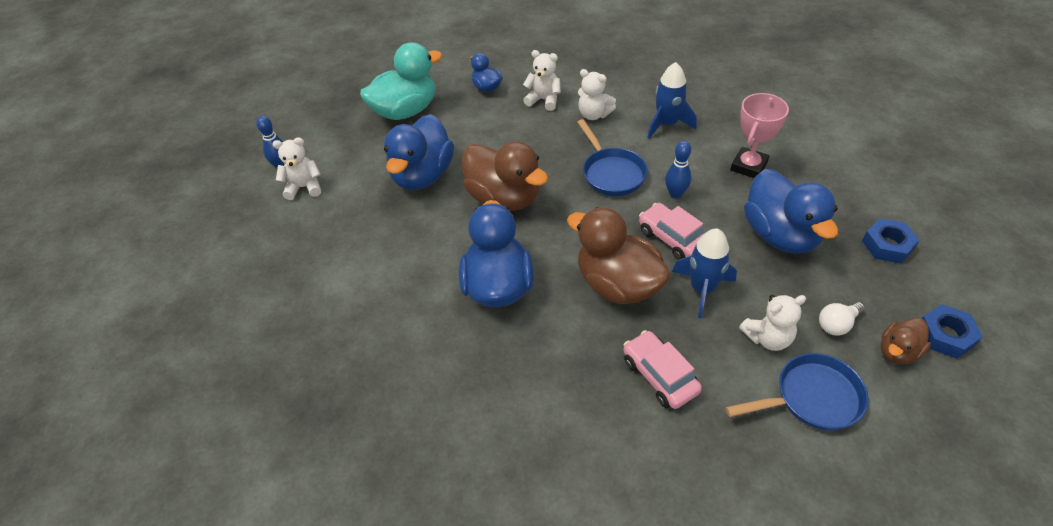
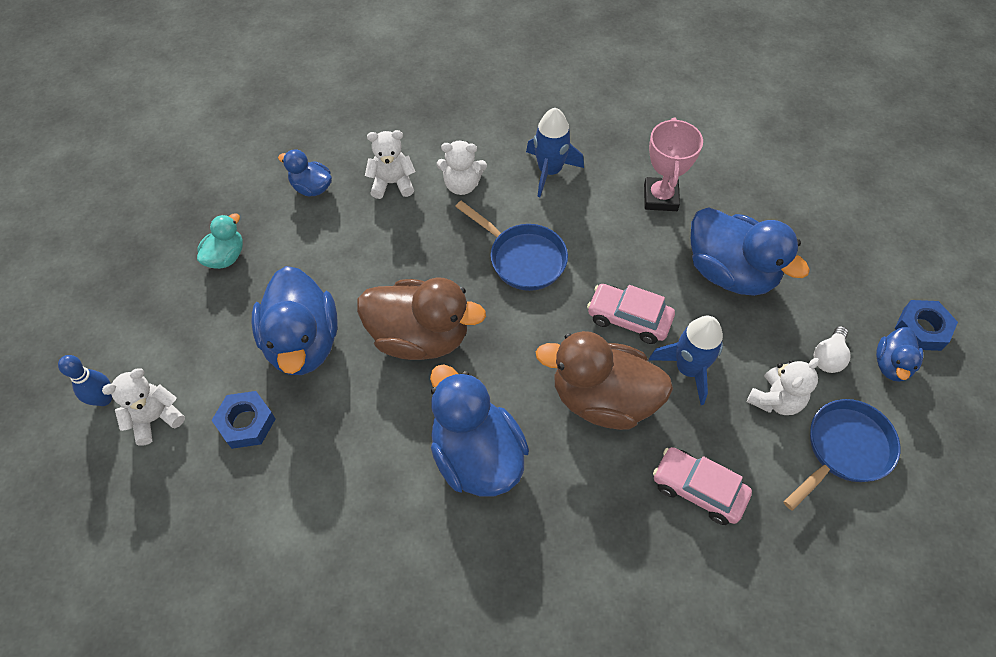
camera: 30 degrees left, 10 degrees up
turquoise duck [360,42,442,120] -> turquoise duck [197,213,243,269], size x0.51
blue bowling pin [665,141,691,198] -> none
blue nut [862,218,920,263] -> blue nut moved to [212,391,275,449]
brown duck [880,318,931,365] -> blue duck [876,327,923,382]

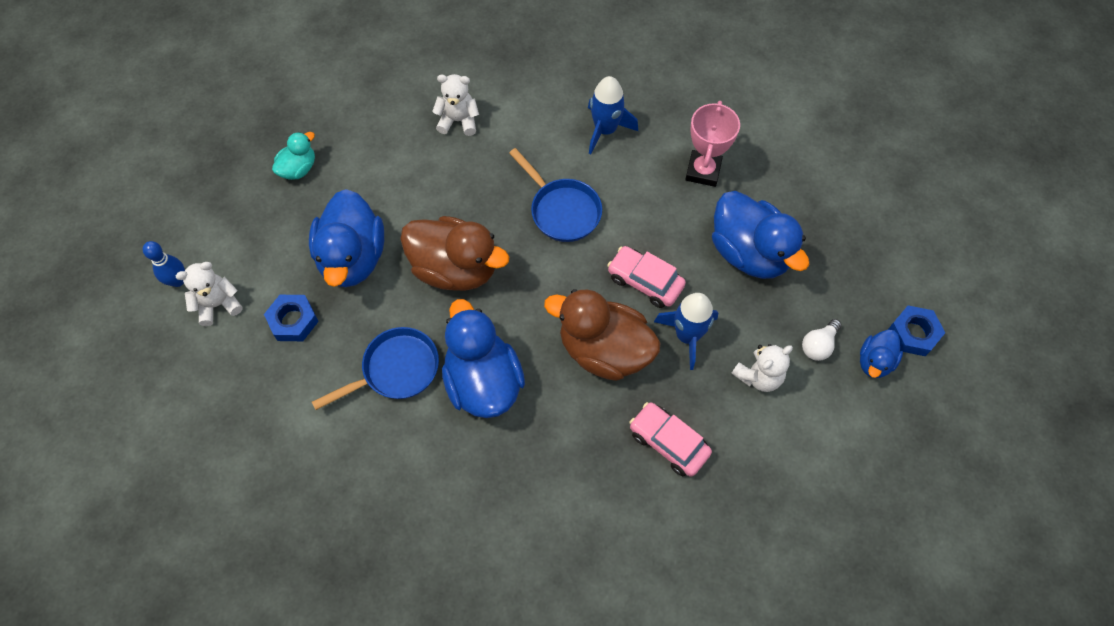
camera: 10 degrees right, 5 degrees up
blue duck [278,149,332,196] -> none
white teddy bear [437,140,487,195] -> none
blue pan [784,399,900,511] -> blue pan moved to [312,327,439,410]

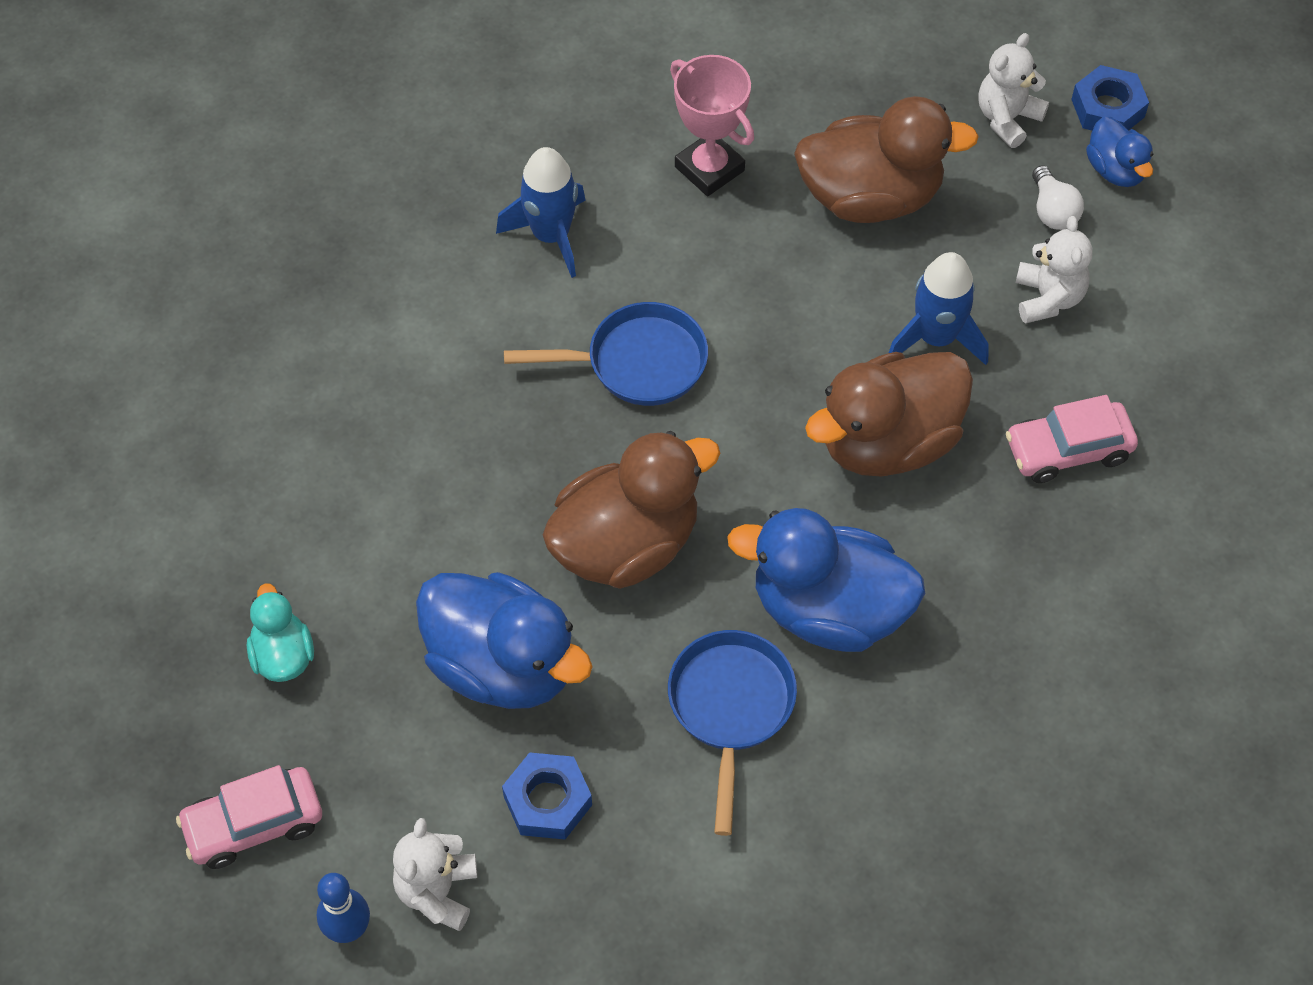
camera: 55 degrees left, 5 degrees down
white teddy bear [432,74,479,136] -> white teddy bear moved to [978,33,1049,148]
pink car [607,246,686,308] -> pink car moved to [176,765,322,869]
blue duck [712,191,809,279] -> brown duck [794,96,979,223]

